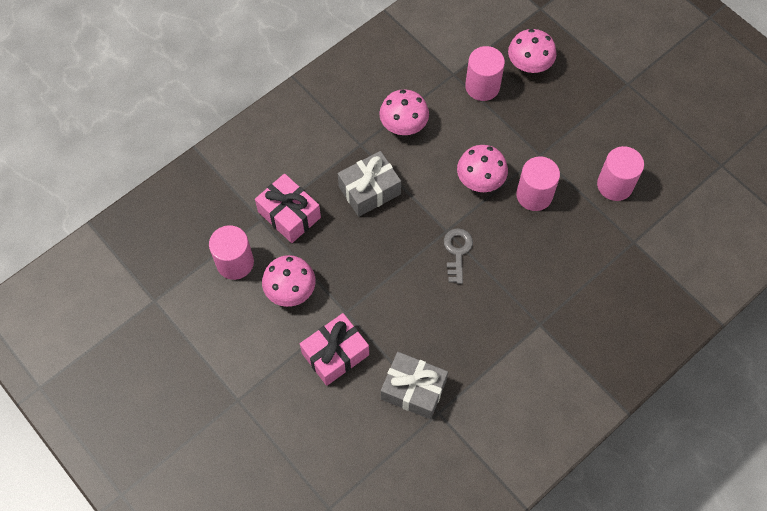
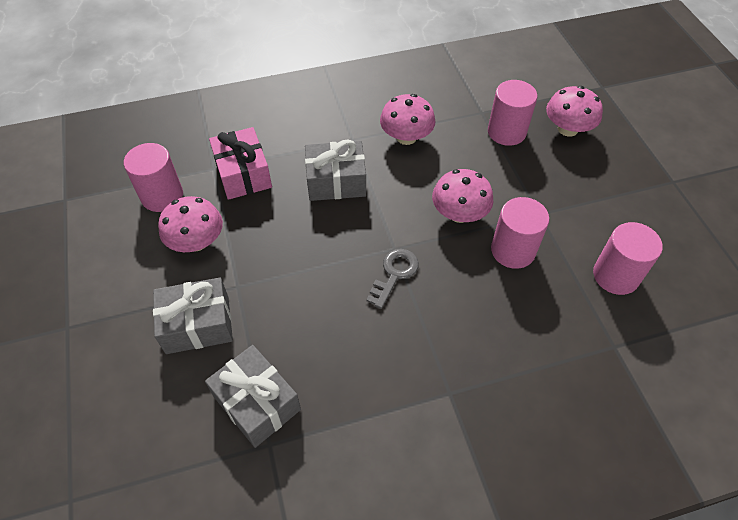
camera: 25 degrees right, 10 degrees down
pink gift [300,313,369,386] -> grey gift [153,278,233,354]

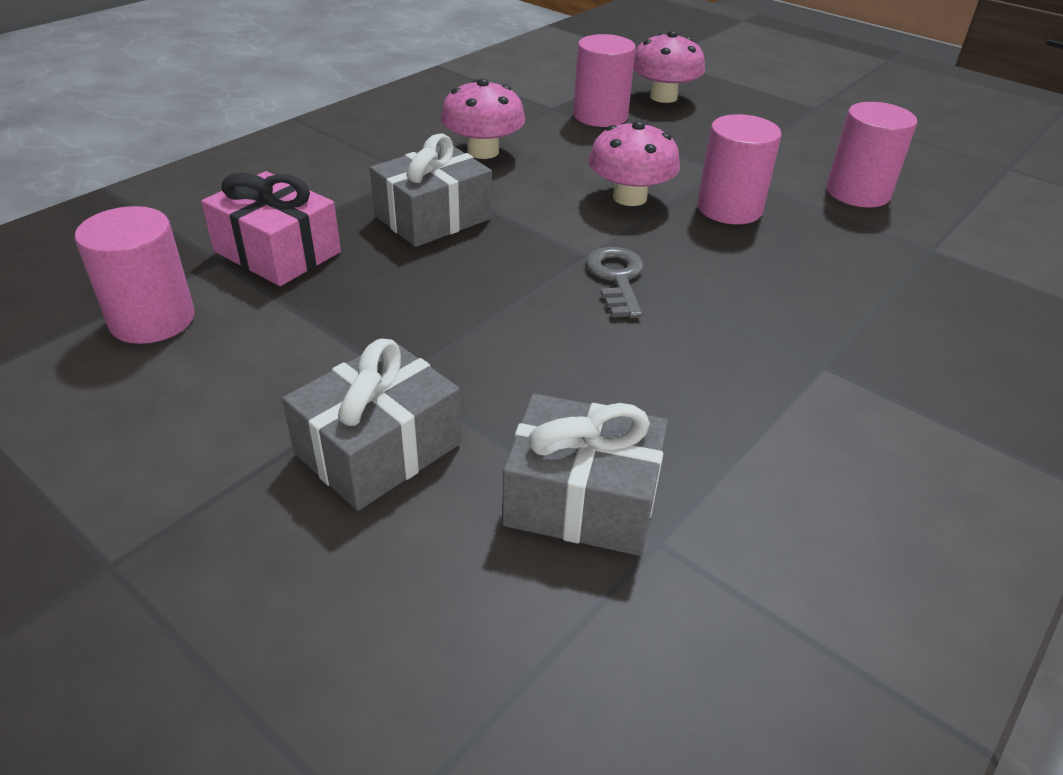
camera: 35 degrees left, 15 degrees down
pink mushroom [158,196,223,252] -> none

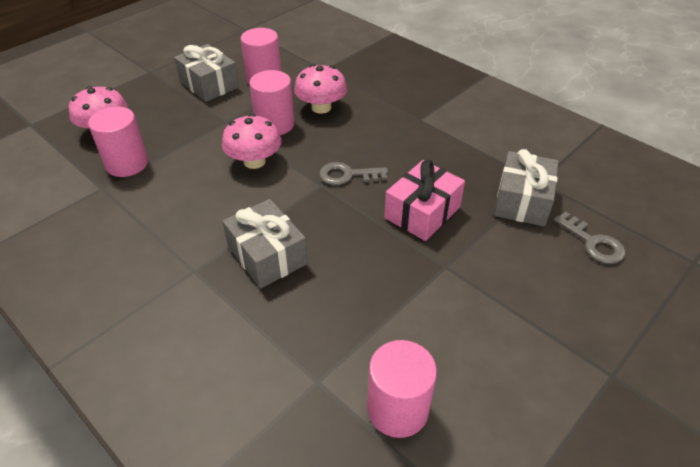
camera: 85 degrees left, 5 degrees up
pink gift [201,171,341,286] -> pink gift moved to [384,160,465,241]
grey gift [282,339,461,511] -> grey gift moved to [174,44,239,102]
pink mushroom [441,78,525,159] -> pink mushroom moved to [294,64,347,114]
none -> grey key [553,212,625,264]

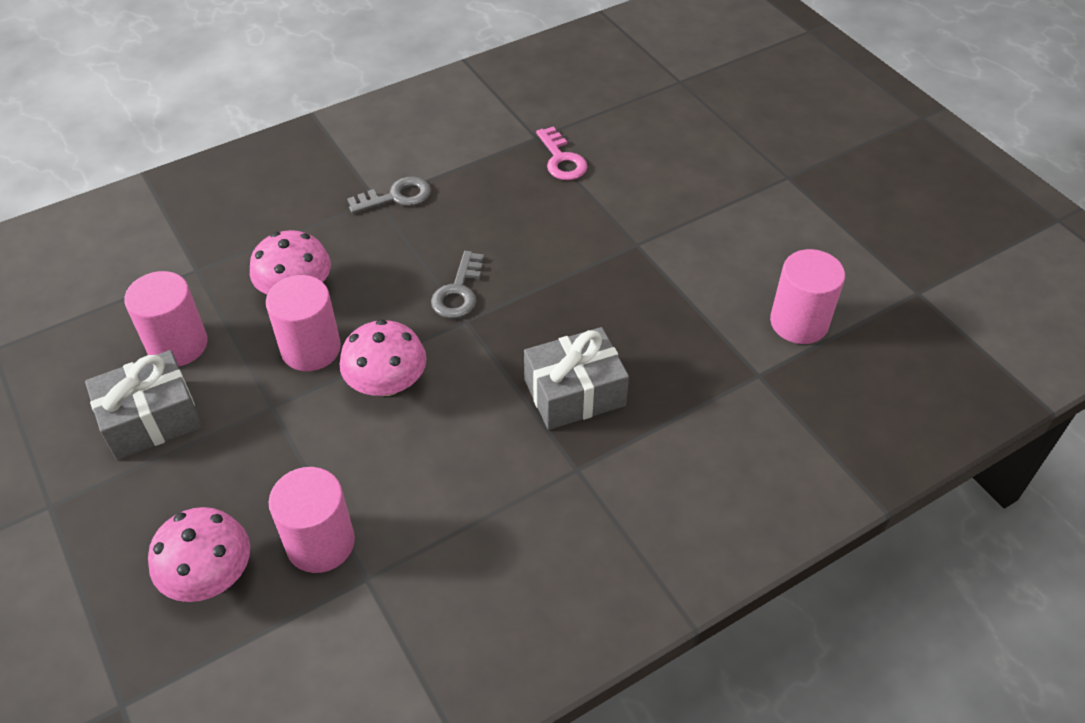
camera: 75 degrees left, 5 degrees up
pink gift [384,160,465,241] -> none
grey gift [494,149,558,226] -> pink key [536,126,588,180]
grey key [553,212,625,264] -> grey key moved to [347,177,431,214]

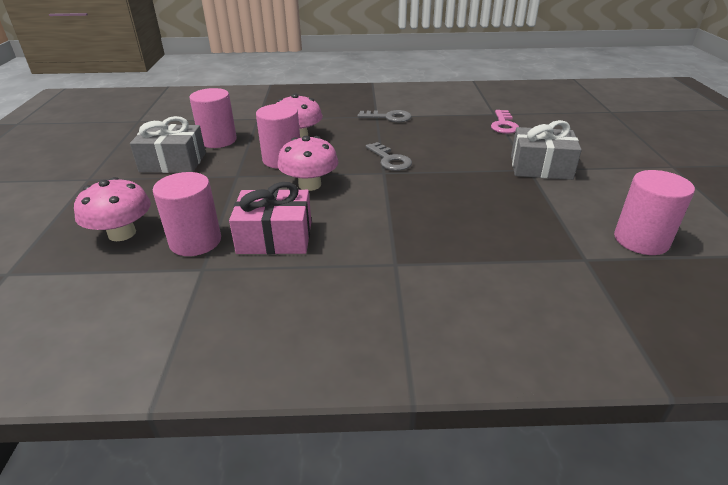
camera: 30 degrees right, 15 degrees down
grey key [431,251,484,318] -> grey key turned 75 degrees counterclockwise [366,142,412,171]
grey gift [524,327,629,430] -> grey gift moved to [511,120,582,180]
none -> pink gift [229,182,311,254]

